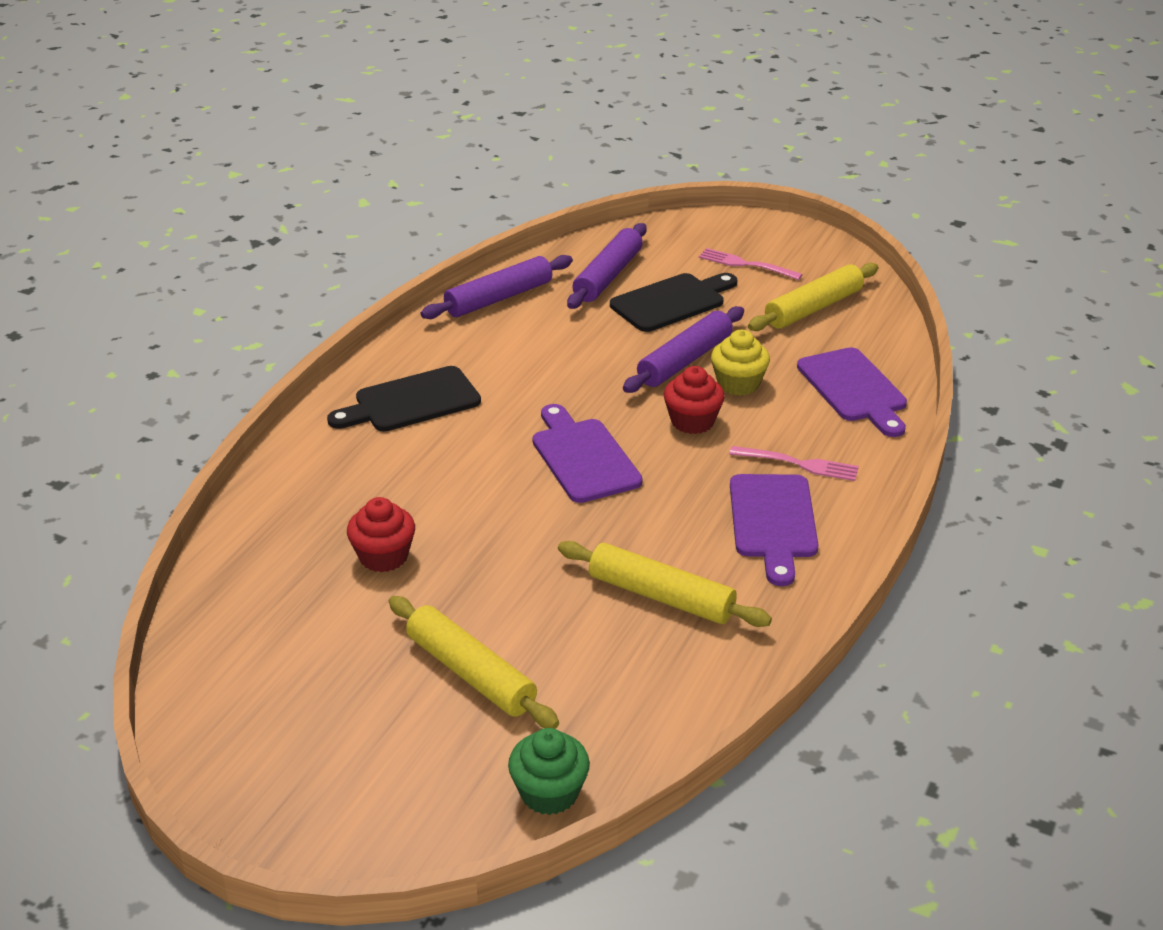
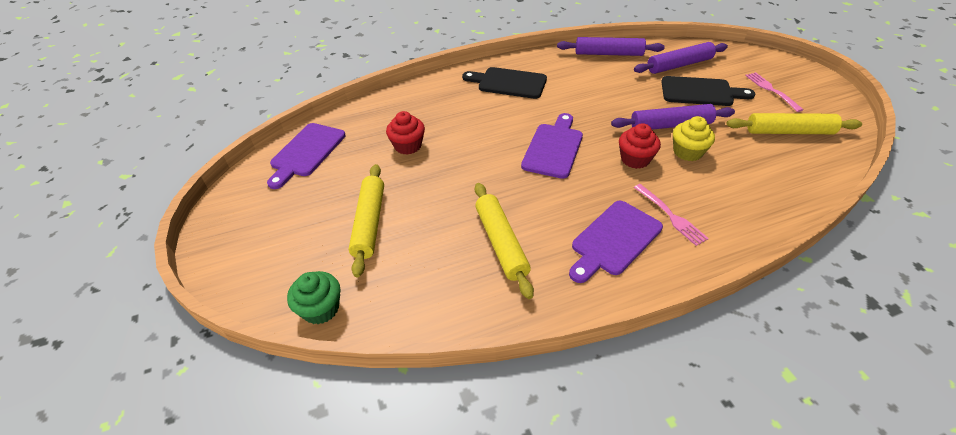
camera: 45 degrees right, 10 degrees up
purple cutting board [797,347,907,437] -> purple cutting board moved to [267,123,346,189]

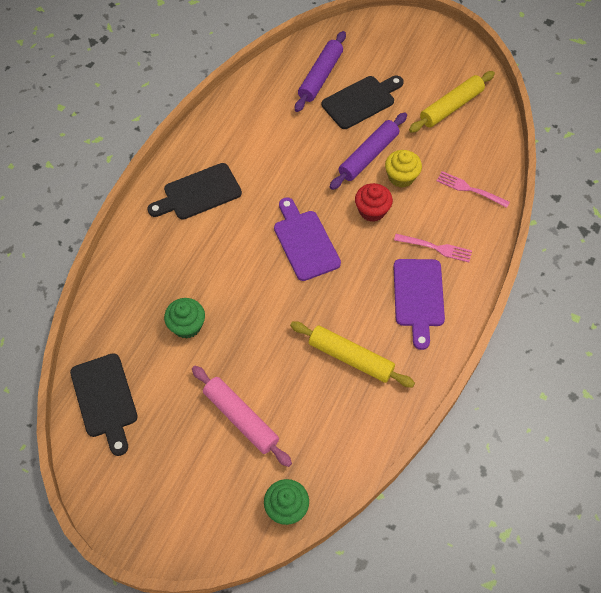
camera: 45 degrees left, 15 degrees up
purple cutting board [267,123,346,189] -> black cutting board [70,353,138,456]
yellow rolling pin [349,164,384,277] -> pink rolling pin [192,366,292,467]
red cupcake [386,111,425,155] -> green cupcake [164,298,205,339]
purple rolling pin [557,37,665,56] -> none
pink fork [745,72,804,112] -> pink fork moved to [437,171,510,208]

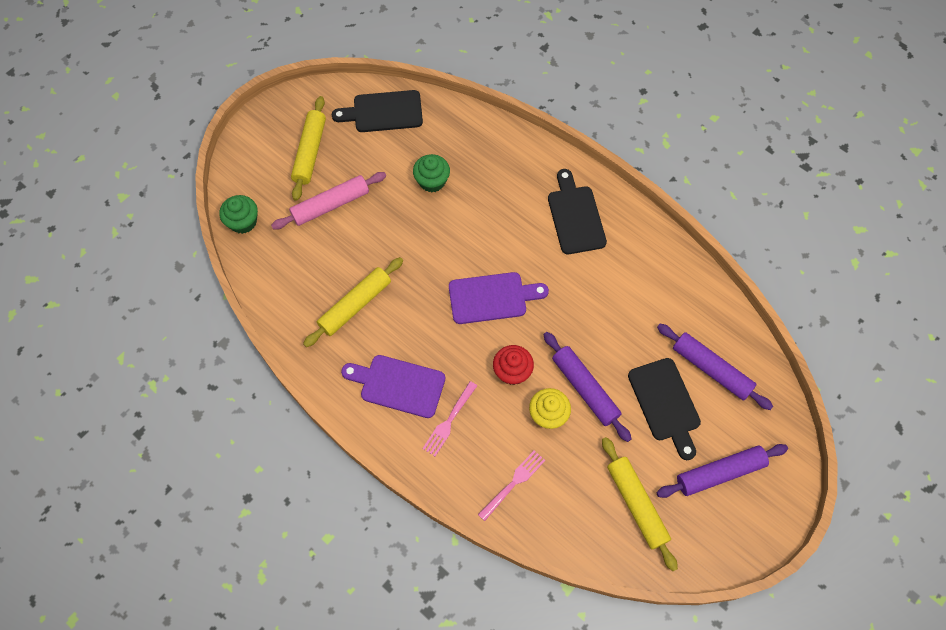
camera: 105 degrees right, 5 degrees up
none -> yellow rolling pin [291,96,326,201]
none -> purple rolling pin [656,444,788,498]

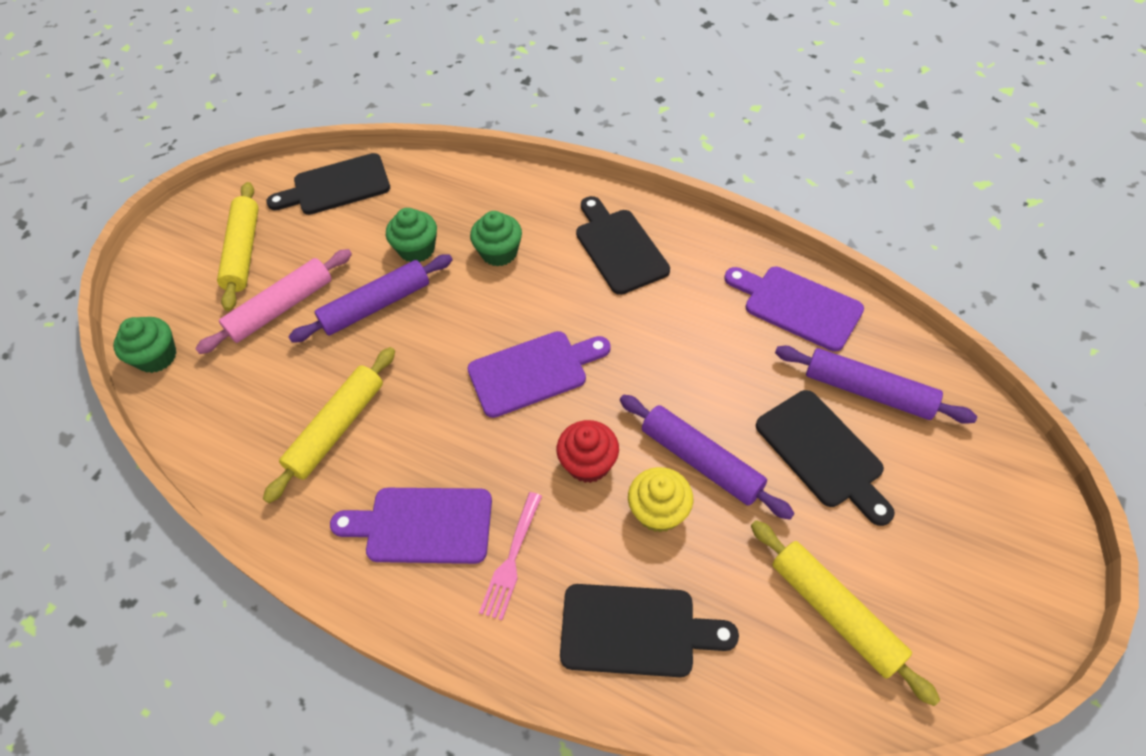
camera: 10 degrees left, 10 degrees down
pink fork [478,450,545,521] -> black cutting board [560,584,739,677]
purple rolling pin [656,444,788,498] -> purple rolling pin moved to [288,254,453,343]
none -> green cupcake [470,211,522,267]
none -> purple cutting board [724,267,864,352]

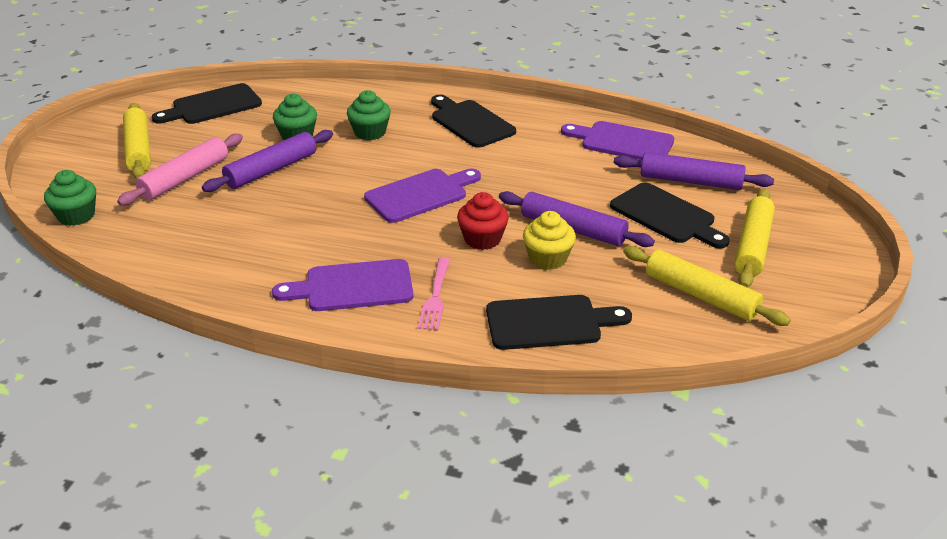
camera: 15 degrees left, 20 degrees down
yellow rolling pin [263,347,395,503] -> yellow rolling pin moved to [734,189,775,287]

